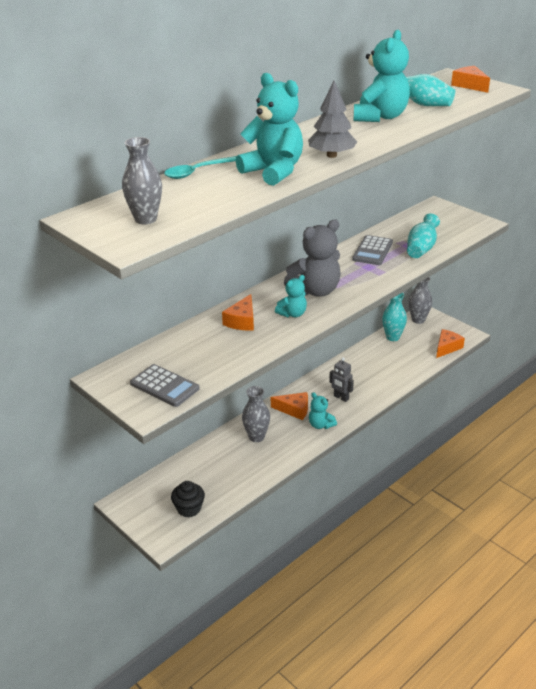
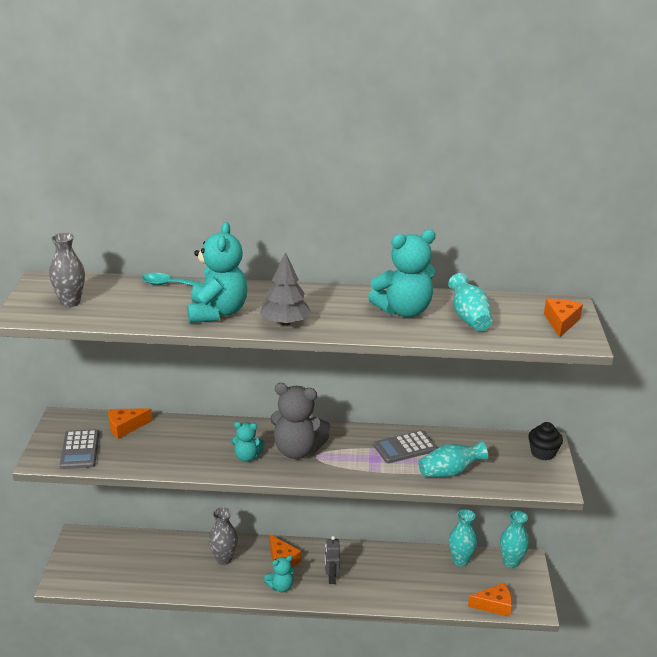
camera: 45 degrees right, 5 degrees down
black cupcake [171,481,205,517] -> black cupcake moved to [528,422,563,460]
orange cheese [222,294,254,331] -> orange cheese moved to [108,408,152,439]
turquoise teddy bear [309,392,337,429] -> turquoise teddy bear turned 120 degrees counterclockwise [264,555,294,592]
grey vase [408,277,432,324] -> turquoise vase [500,511,529,568]

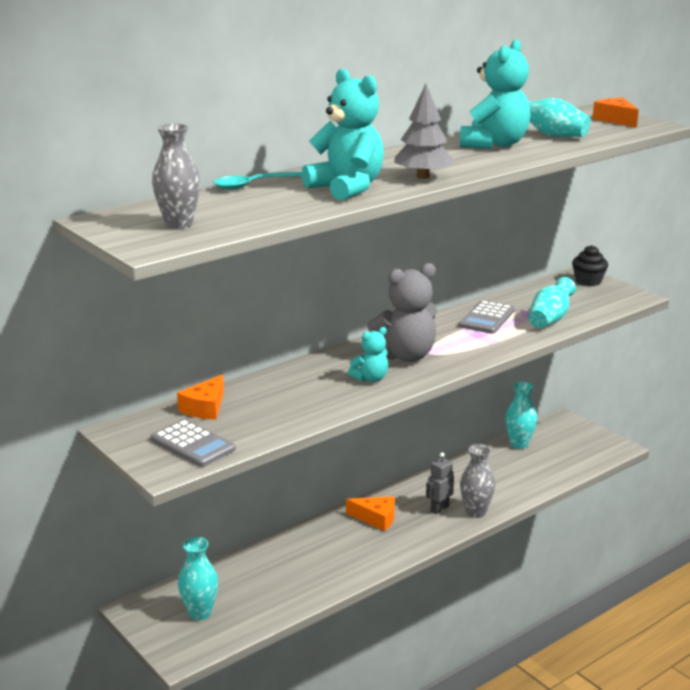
camera: 40 degrees left, 5 degrees down
grey vase [209,507,238,565] -> grey vase moved to [460,444,495,518]
turquoise teddy bear [264,555,294,592] -> none
grey robot [325,536,340,584] -> grey robot turned 90 degrees clockwise [426,452,454,514]
orange cheese [468,583,512,617] -> none
turquoise vase [500,511,529,568] -> turquoise vase moved to [178,537,218,620]

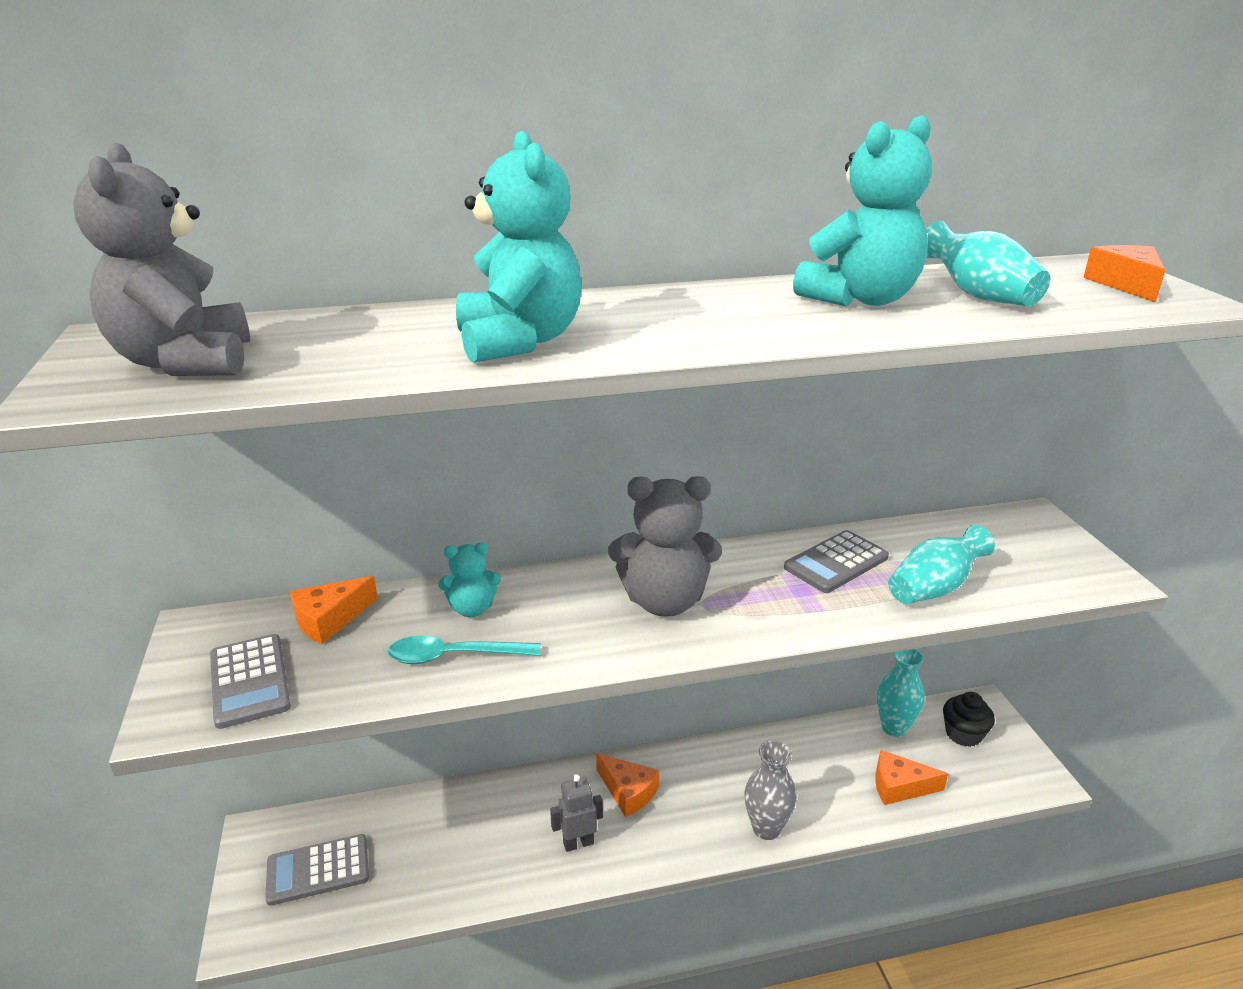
camera: 25 degrees right, 5 degrees up
grey vase [152,123,200,229] -> grey teddy bear [73,143,250,376]
turquoise vase [178,537,218,620] -> grey calculator [265,834,369,906]
turquoise spoon [213,172,302,190] -> turquoise spoon moved to [388,636,541,664]
turquoise teddy bear [348,327,388,382] -> turquoise teddy bear moved to [438,543,501,617]
grey tree [394,84,454,179] -> none
grey robot [426,452,454,514] -> grey robot moved to [550,774,603,852]
black cupcake [572,245,608,286] -> black cupcake moved to [943,692,995,747]
none -> orange cheese [875,750,948,805]

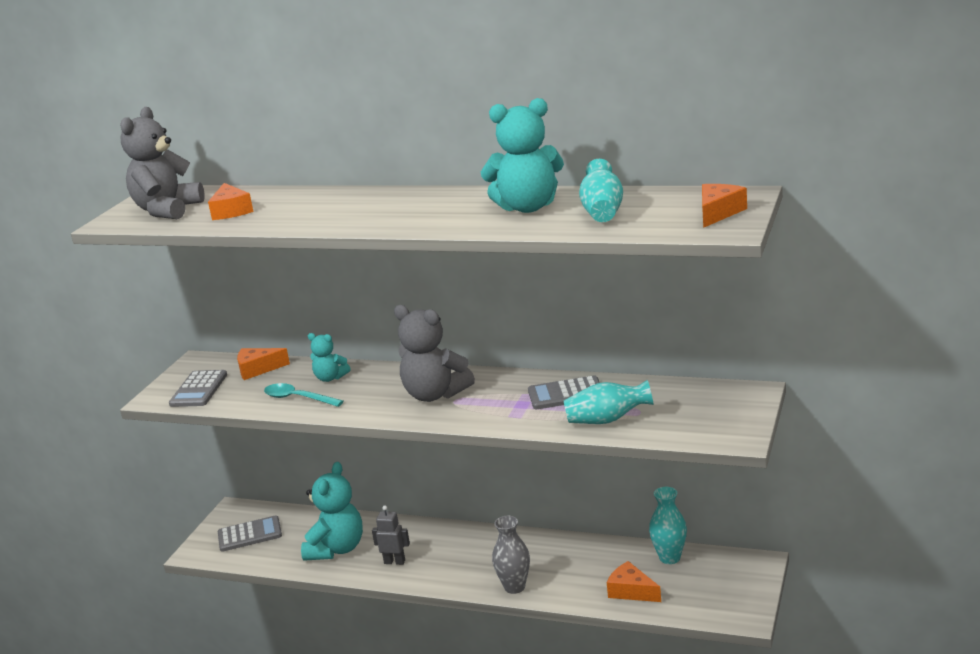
camera: 35 degrees right, 5 degrees down
grey calculator [265,834,369,906] -> grey calculator turned 150 degrees clockwise [218,515,282,552]
turquoise teddy bear [456,131,582,363] -> turquoise teddy bear moved to [301,462,363,561]
orange cheese [596,753,659,817] -> orange cheese moved to [208,183,254,220]
black cupcake [943,692,995,747] -> none

